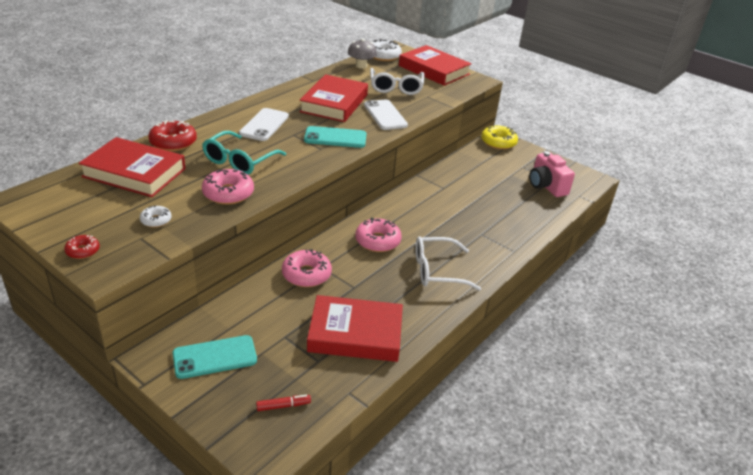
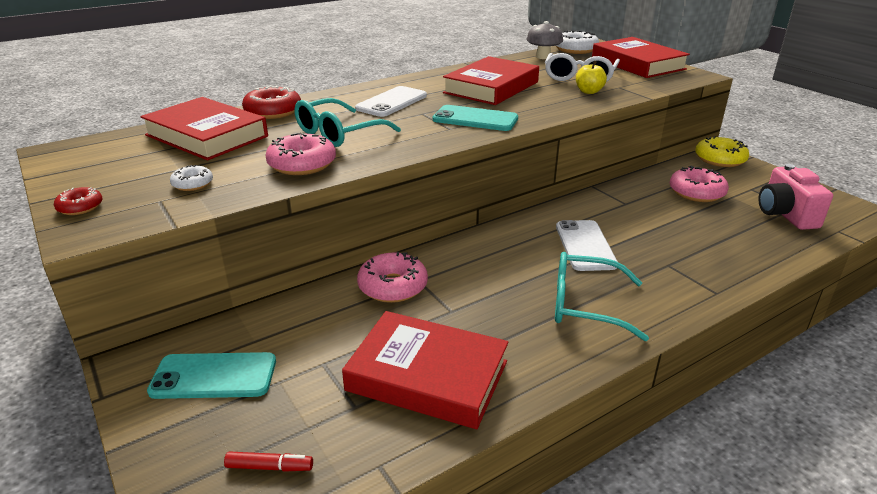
camera: 20 degrees right, 5 degrees down
pink donut [355,218,402,252] -> pink donut moved to [670,166,729,202]
white phone [364,99,408,130] -> white phone moved to [556,220,618,271]
white glasses [415,236,481,291] -> turquoise glasses [555,252,649,341]
none -> yellow apple [576,61,607,94]

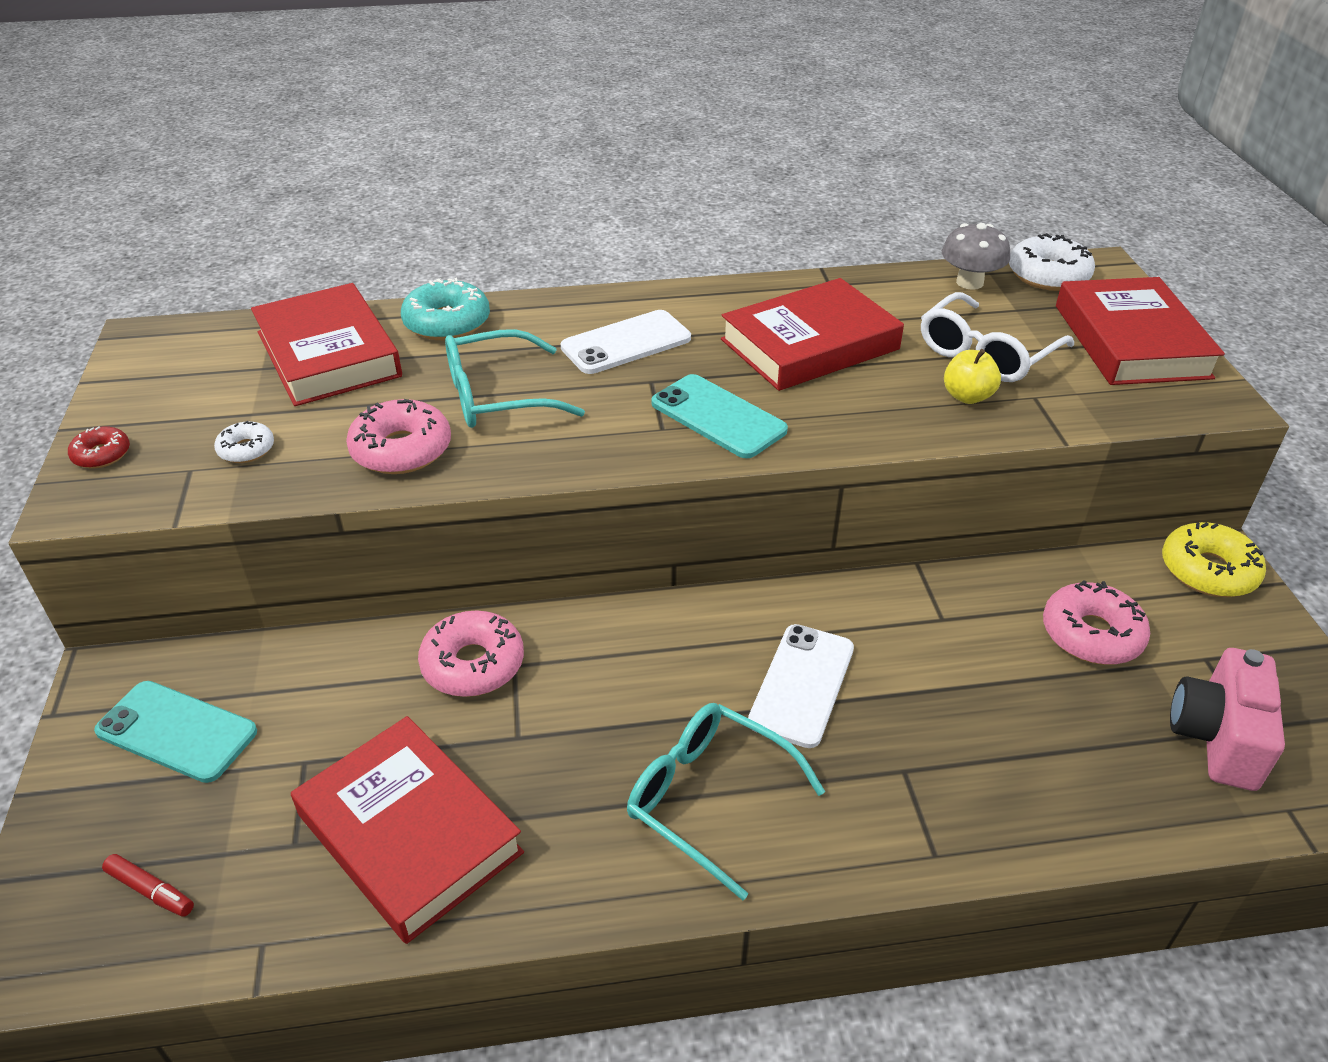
camera: 25 degrees right, 10 degrees up
red donut [242,85,301,119] -> turquoise donut [401,278,490,340]

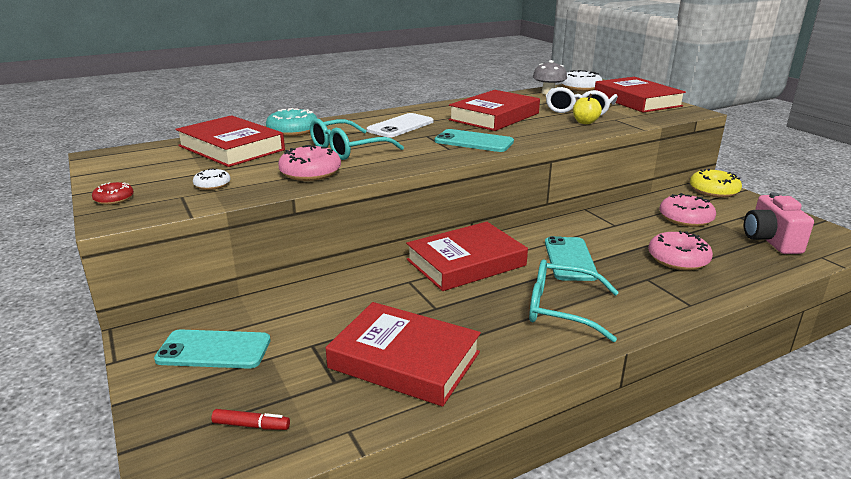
camera: 20 degrees left, 15 degrees down
pink donut [418,610,524,697] -> pink donut moved to [648,231,713,270]
white phone [748,624,854,748] -> turquoise phone [545,236,598,281]
none -> red book [406,222,528,291]

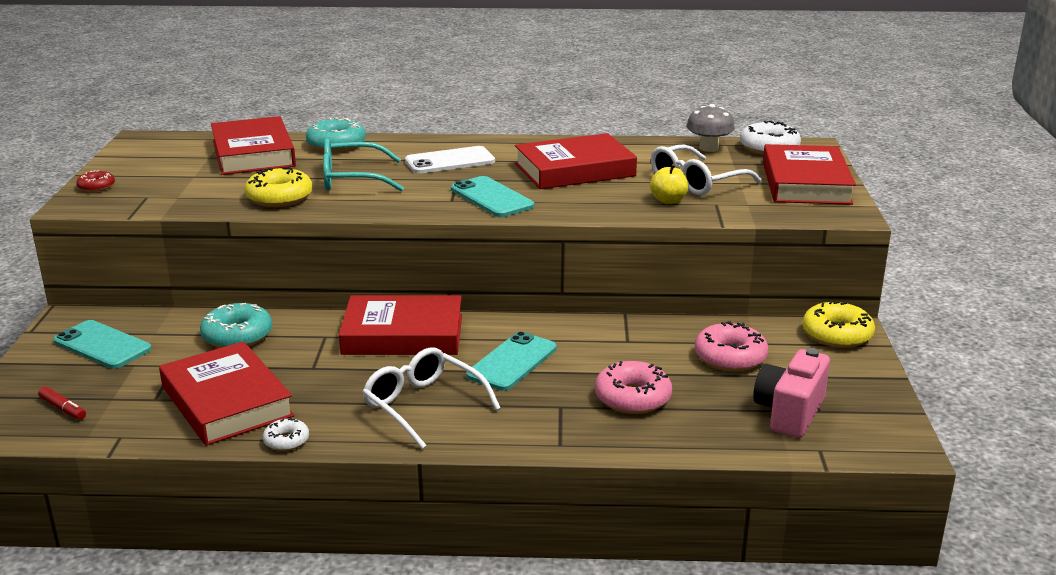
camera: 30 degrees right, 0 degrees up
white donut [193,168,231,190] -> white donut moved to [263,418,309,451]
pink donut [278,145,341,181] -> yellow donut [244,167,312,207]
turquoise glasses [529,259,619,342] -> white glasses [362,347,501,449]
none -> turquoise donut [200,303,272,348]

